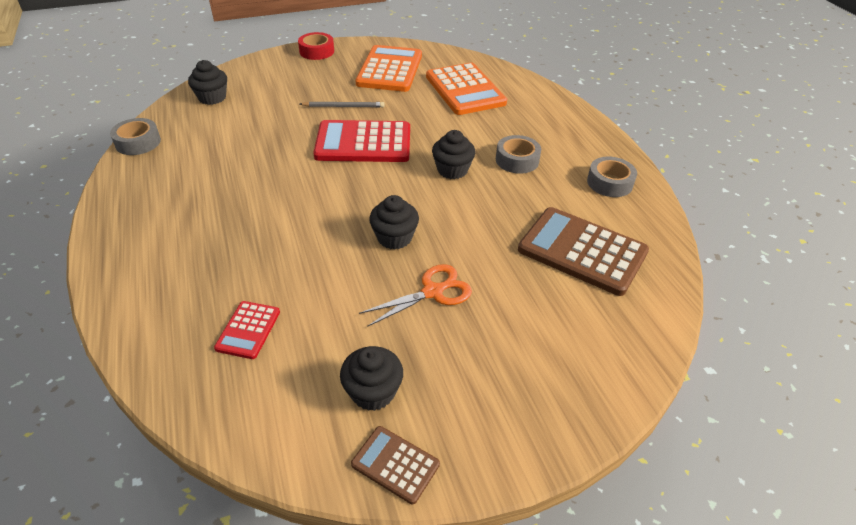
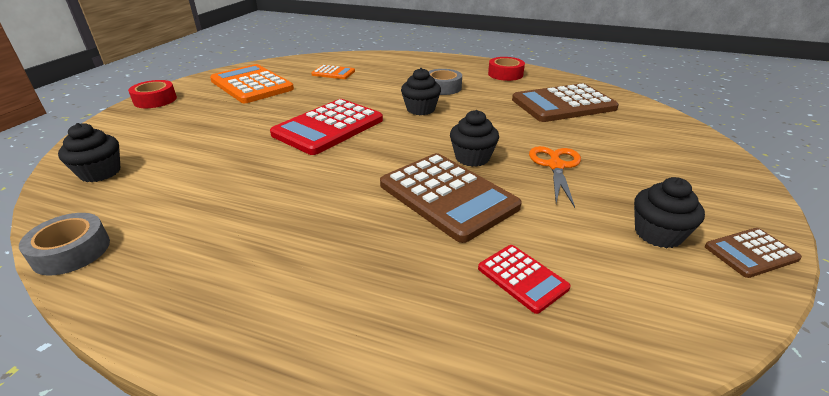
camera: 50 degrees left, 10 degrees down
grey pencil [300,102,385,108] -> none
orange calculator [426,63,507,115] -> orange calculator [311,65,355,79], size x0.50
grey tape [587,157,637,197] -> red tape [488,57,525,81]
none -> brown calculator [380,153,522,243]

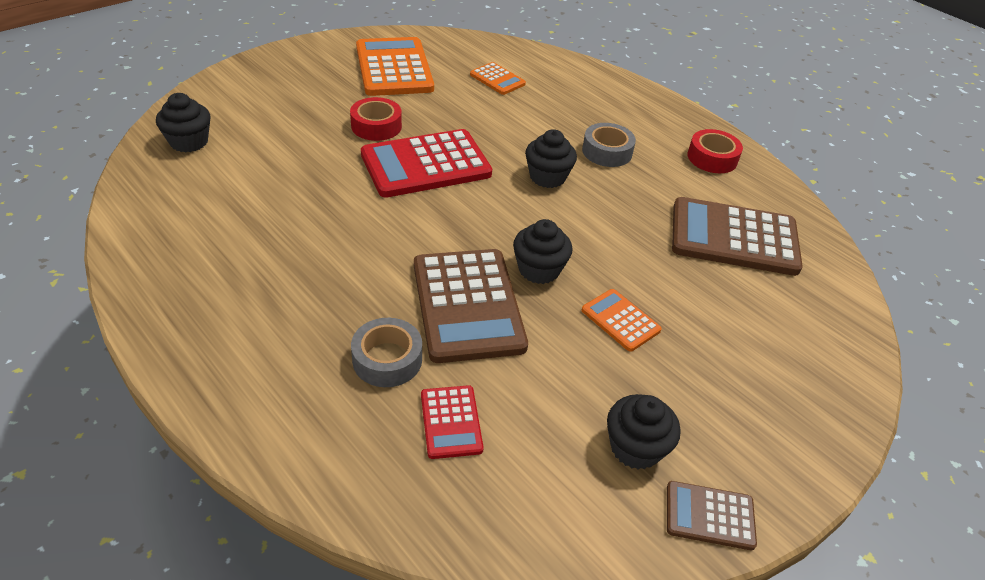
camera: 25 degrees right, 10 degrees up
grey tape [19,213,110,276] -> grey tape moved to [351,318,422,387]
red tape [128,80,177,108] -> red tape moved to [350,97,402,141]
orange scissors [529,146,581,208] -> orange calculator [582,289,662,352]

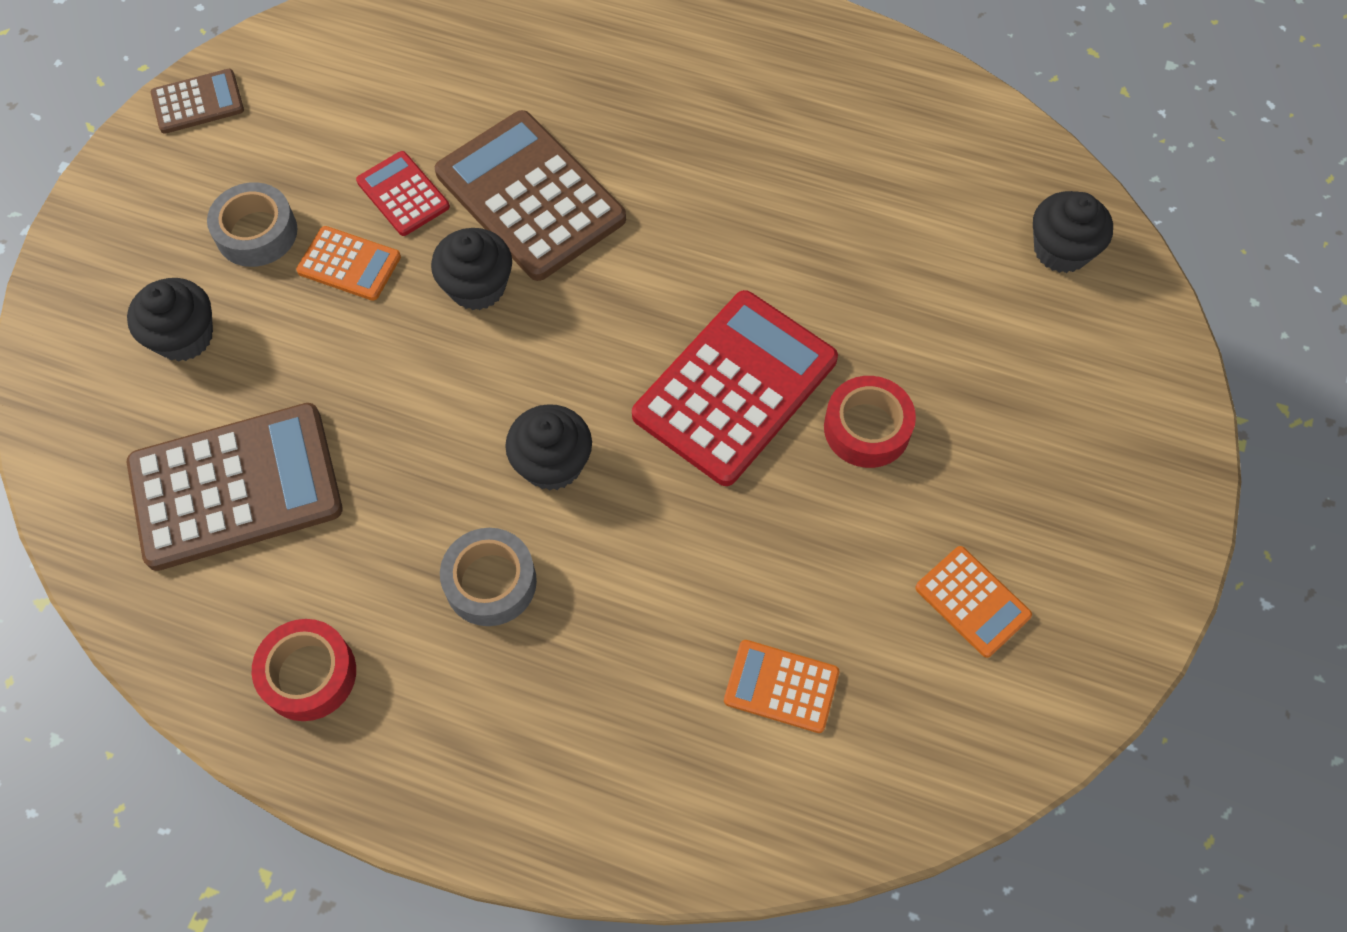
camera: 155 degrees right, 20 degrees up
grey tape [351,318,422,387] -> grey tape moved to [207,182,298,267]
orange calculator [356,37,434,96] -> orange calculator [915,546,1032,658], size x0.50
red calculator [421,385,484,459] -> red calculator moved to [356,151,450,236]
black cupcake [607,394,681,470] -> black cupcake moved to [127,278,213,362]

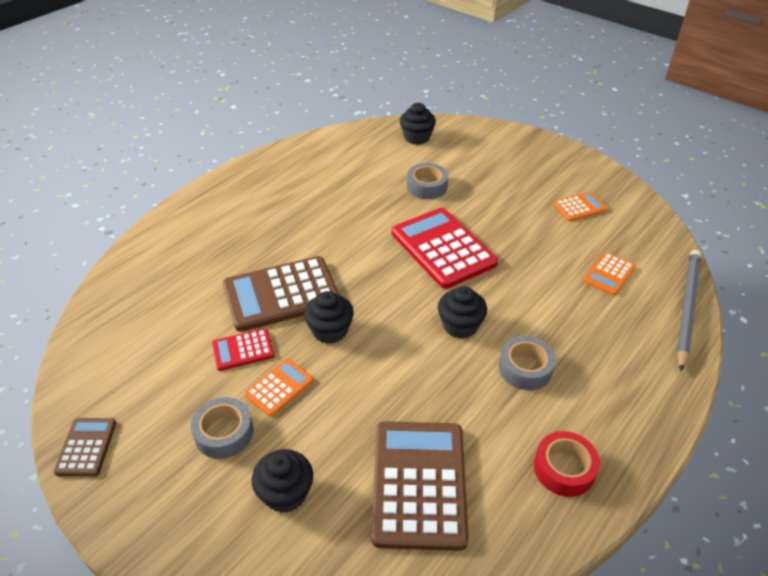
camera: 70 degrees left, 20 degrees down
red tape [824,376,916,468] -> none
none -> grey tape [407,163,448,199]
none -> grey pencil [677,250,701,371]

